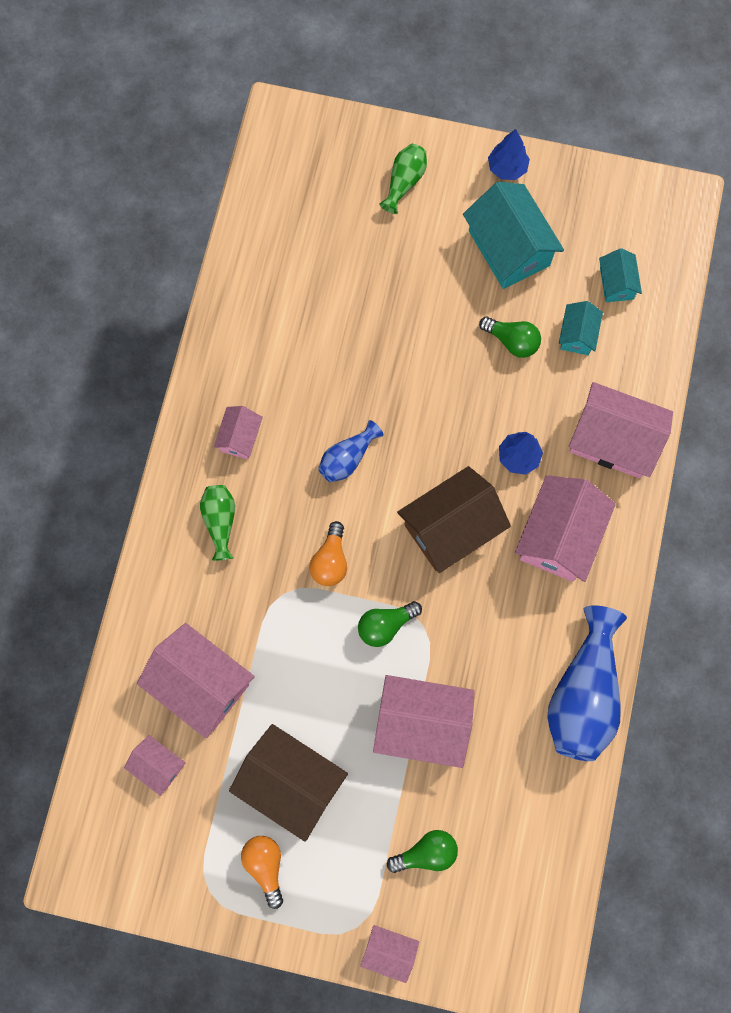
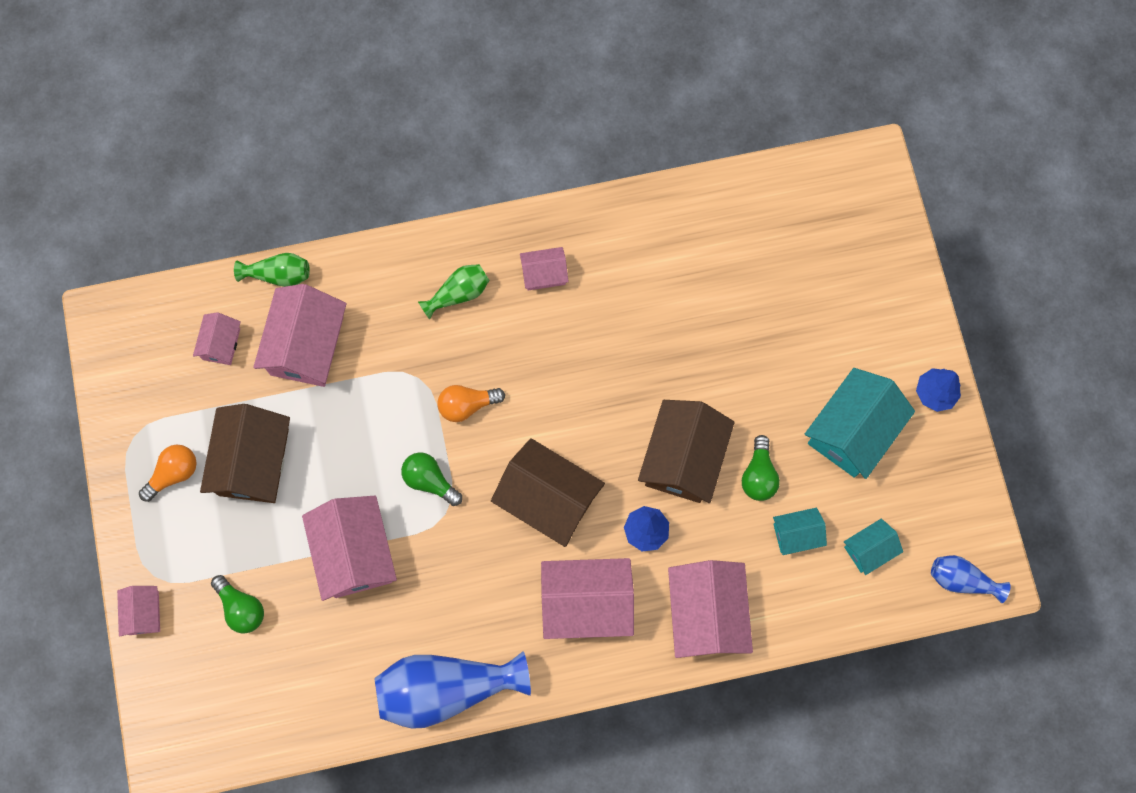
camera: 65 degrees right, 0 degrees up
blue vase [318,420,384,482] -> blue vase moved to [931,555,1011,603]
green vase [379,144,427,214] -> green vase moved to [234,253,310,287]
none -> brown house [638,400,735,503]

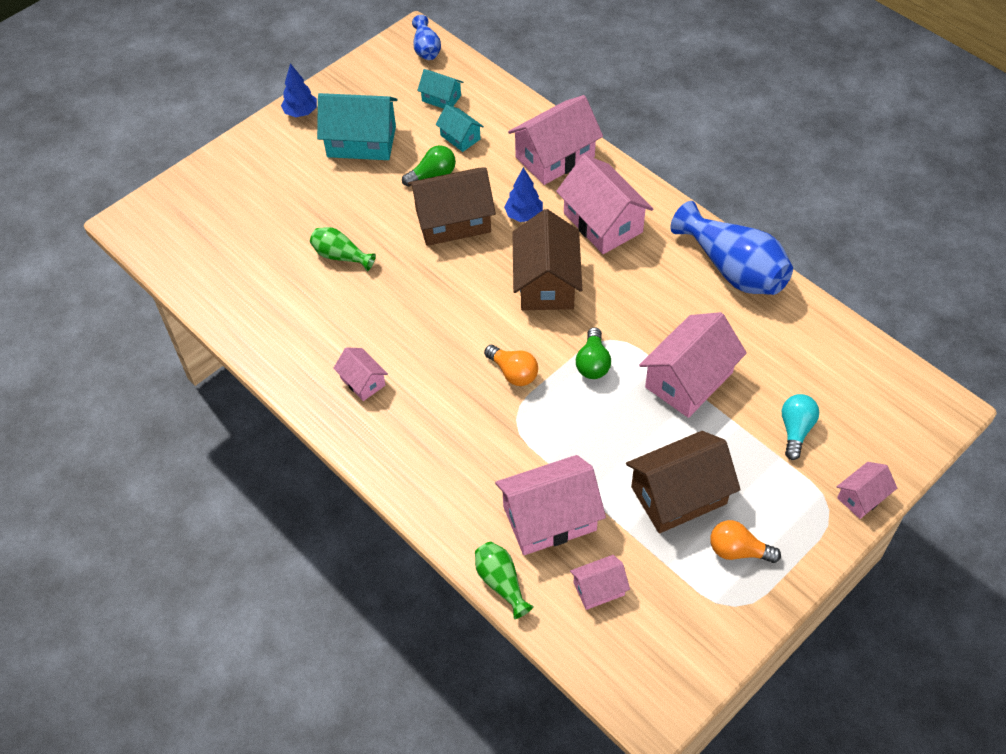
camera: 120 degrees left, 20 degrees down
green light bulb [211,575,264,634] -> turquoise light bulb [782,394,819,460]
green vase [418,264,490,320] -> green vase moved to [310,227,376,271]

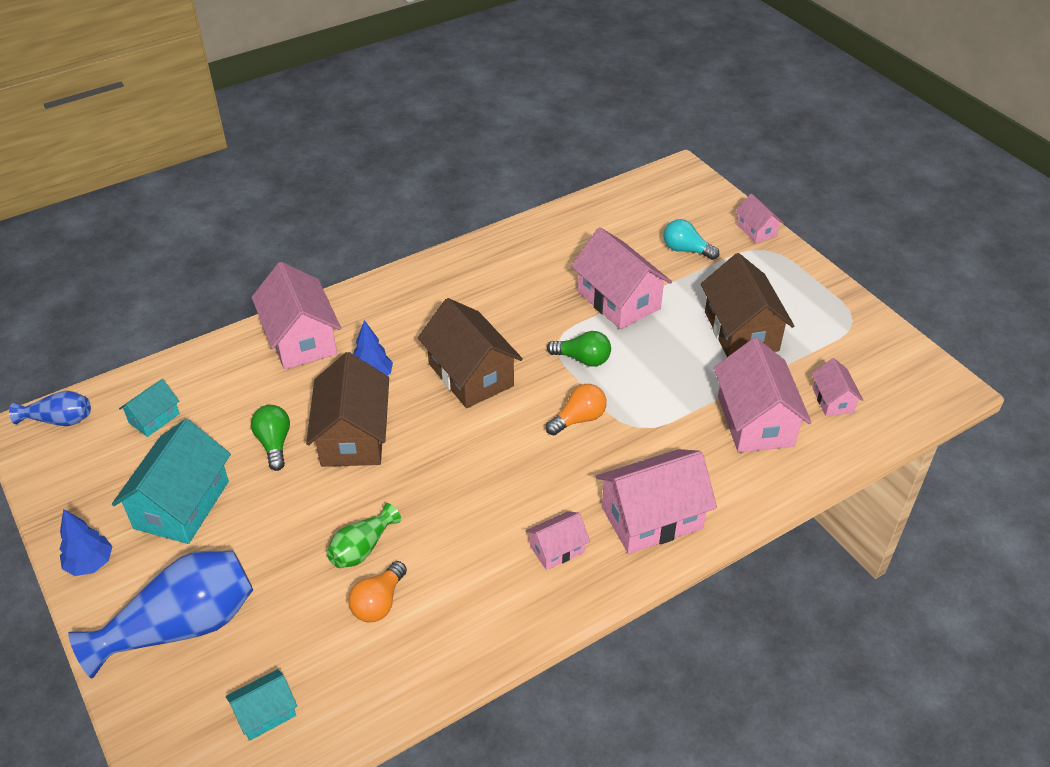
camera: 80 degrees left, 10 degrees down
turquoise house [436,105,484,152] -> turquoise house moved to [226,669,297,741]
green vase [475,542,534,619] -> none
brown house [512,209,582,310] -> brown house turned 45 degrees clockwise [418,298,523,408]
pink house [556,155,653,254] -> pink house moved to [596,449,717,554]
blue vase [671,201,793,295] -> blue vase moved to [68,551,253,679]
orange light bulb [710,520,781,563] -> orange light bulb moved to [348,561,407,622]

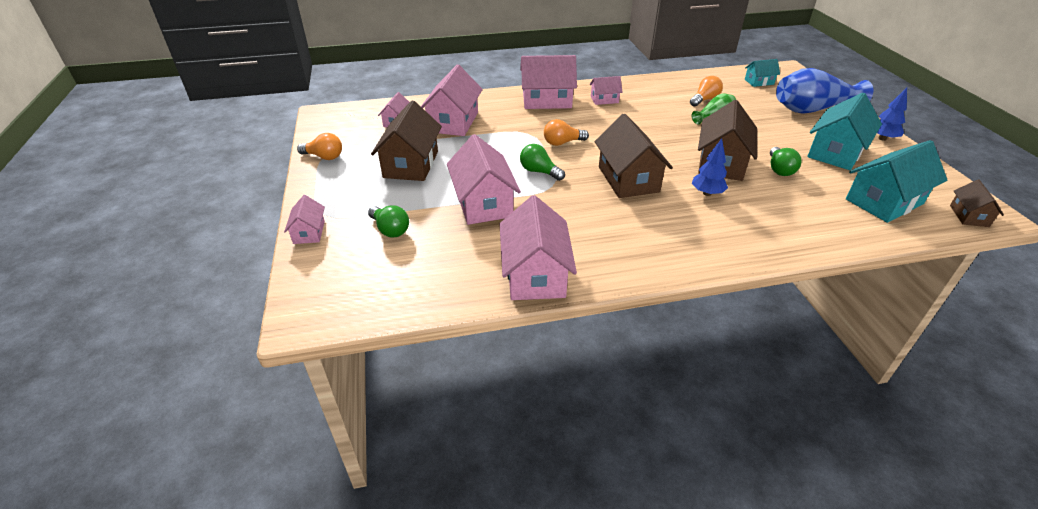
camera: 160 degrees left, 5 degrees down
blue vase [9,391,91,426] -> brown house [950,180,1004,227]
turquoise house [119,379,180,437] -> turquoise house [846,140,947,223], size x1.91
pink house [252,262,341,369] -> pink house moved to [500,195,577,300]
turquoise light bulb [663,219,719,260] -> green light bulb [368,205,409,238]
none -> orange light bulb [297,133,342,160]

